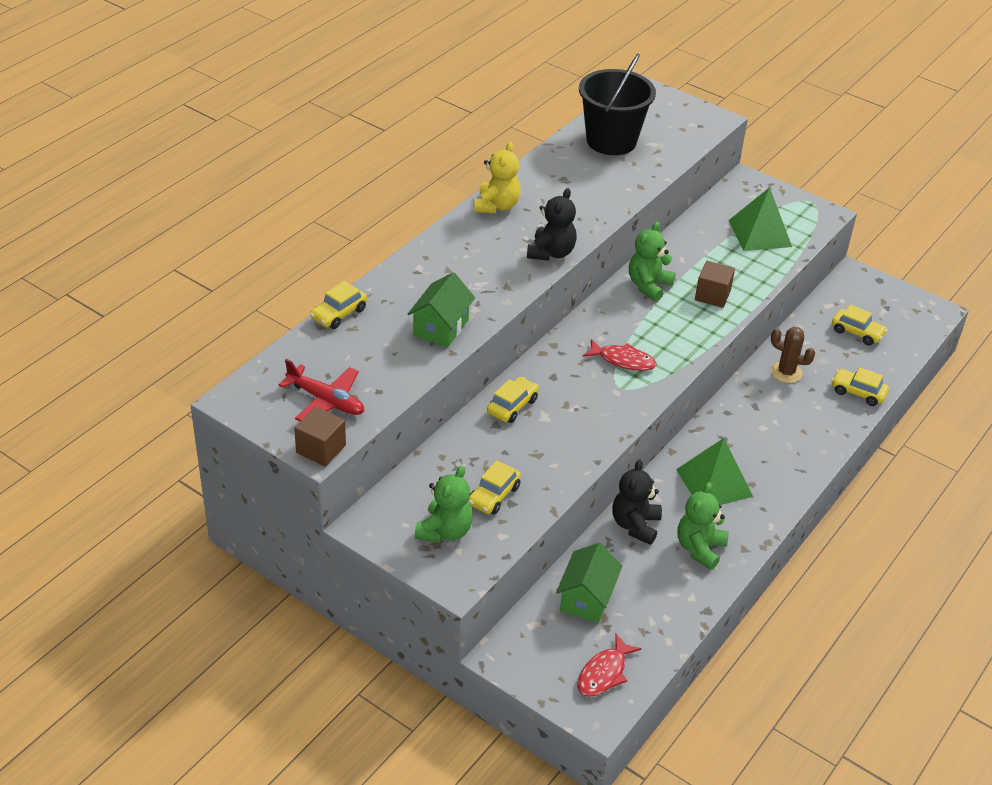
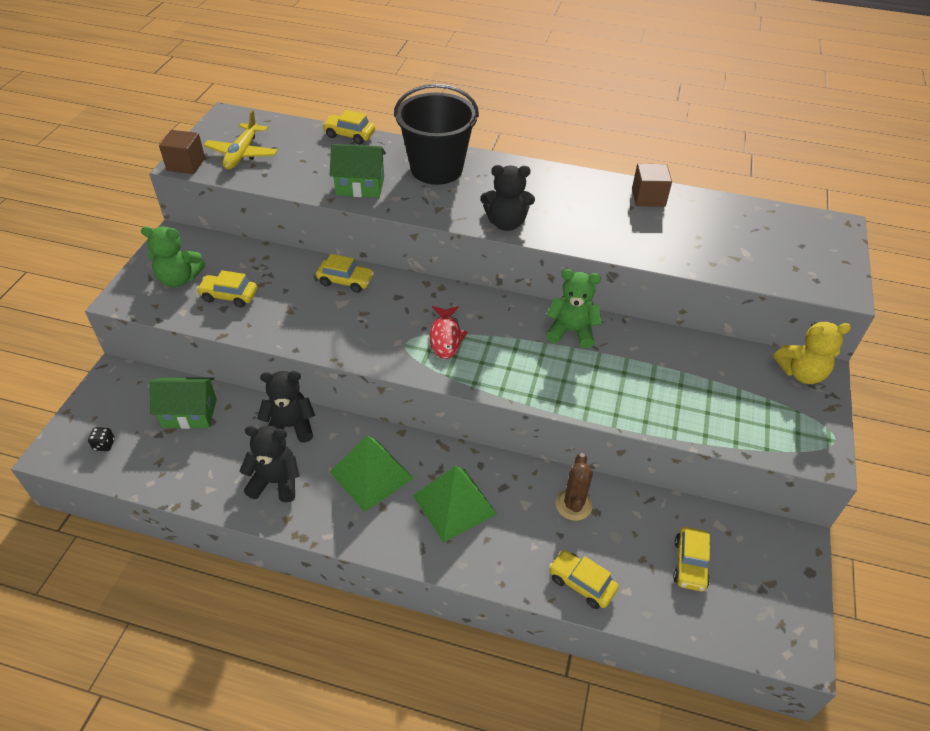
camera: 70 degrees right, 5 degrees up
red plane [278,358,364,421] -> yellow plane [204,110,278,169]
yellow teddy bear [474,142,521,213] -> yellow teddy bear moved to [773,322,851,384]
red fish [577,634,642,697] -> black dice [88,427,115,451]
black bucket [579,53,656,155] -> black bucket moved to [394,84,479,185]
green teddy bear [677,482,729,570] -> black teddy bear [240,426,300,502]
brown cube [695,261,735,308] -> brown cube moved to [632,164,672,207]
green pyramid [728,187,792,251] -> green pyramid moved to [413,465,497,543]
yellow car [832,367,889,406] -> yellow car turned 60 degrees counterclockwise [549,550,619,609]

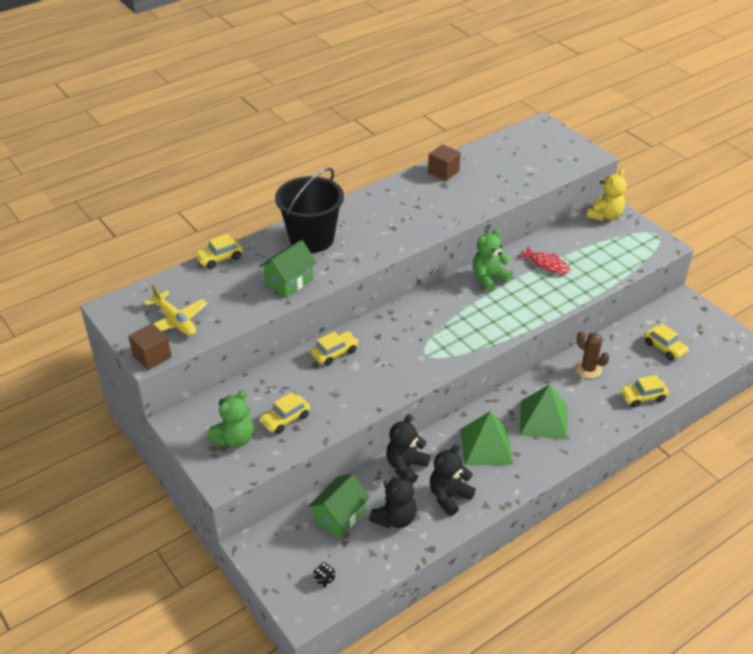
camera: 50 degrees left, 5 degrees down
red fish [430,306,468,359] -> red fish moved to [517,247,571,274]
black teddy bear [480,165,535,231] -> black teddy bear moved to [369,472,417,528]

